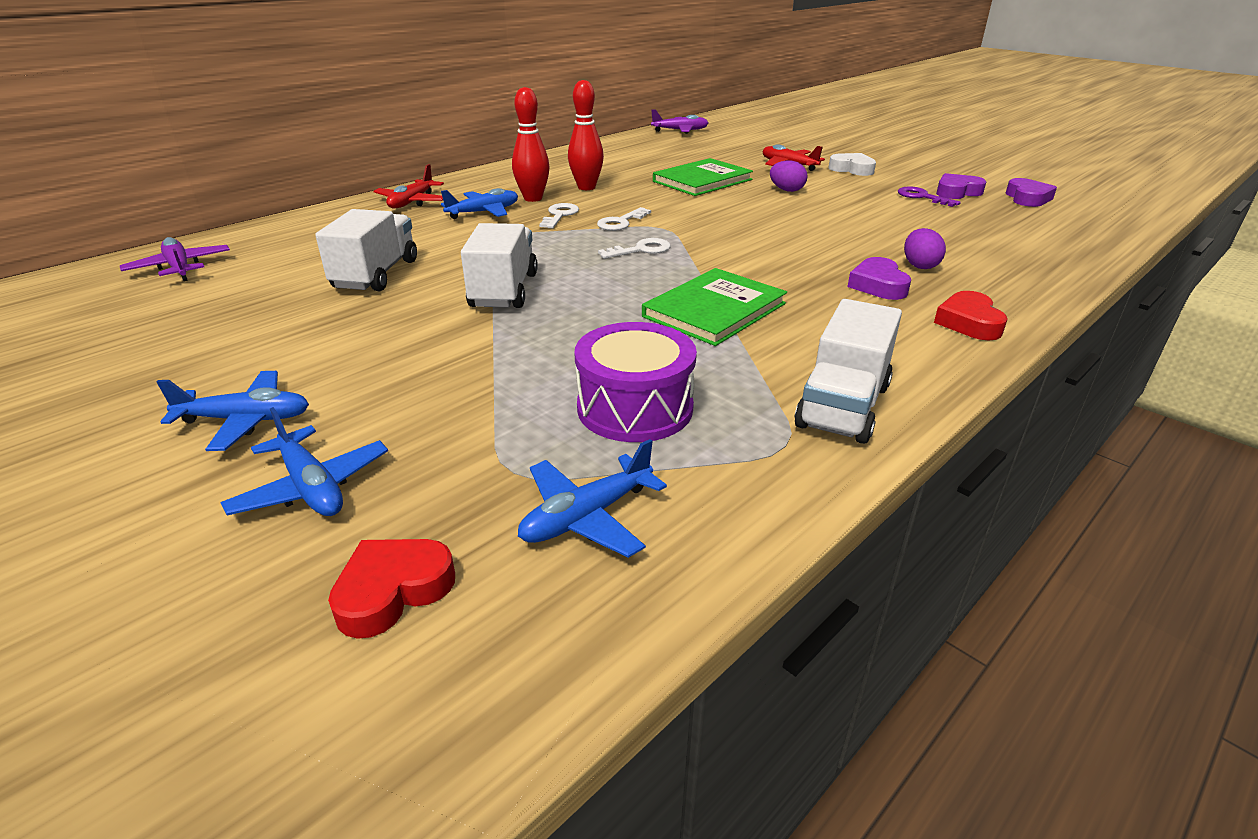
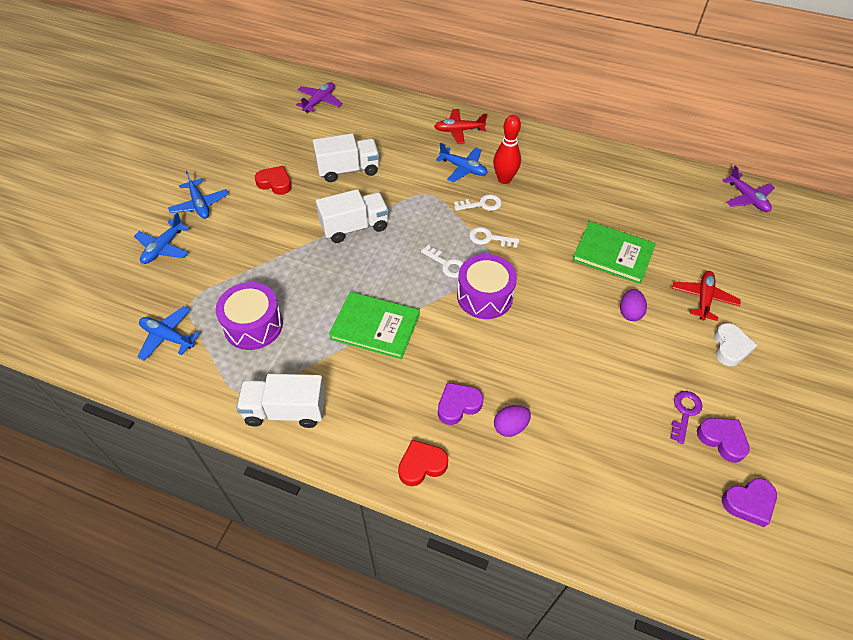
camera: 65 degrees right, 20 degrees up
red heart [328,539,455,639] -> red heart moved to [255,166,292,195]
red bowling pin [568,80,604,190] -> none
none -> purple drum [457,254,517,319]

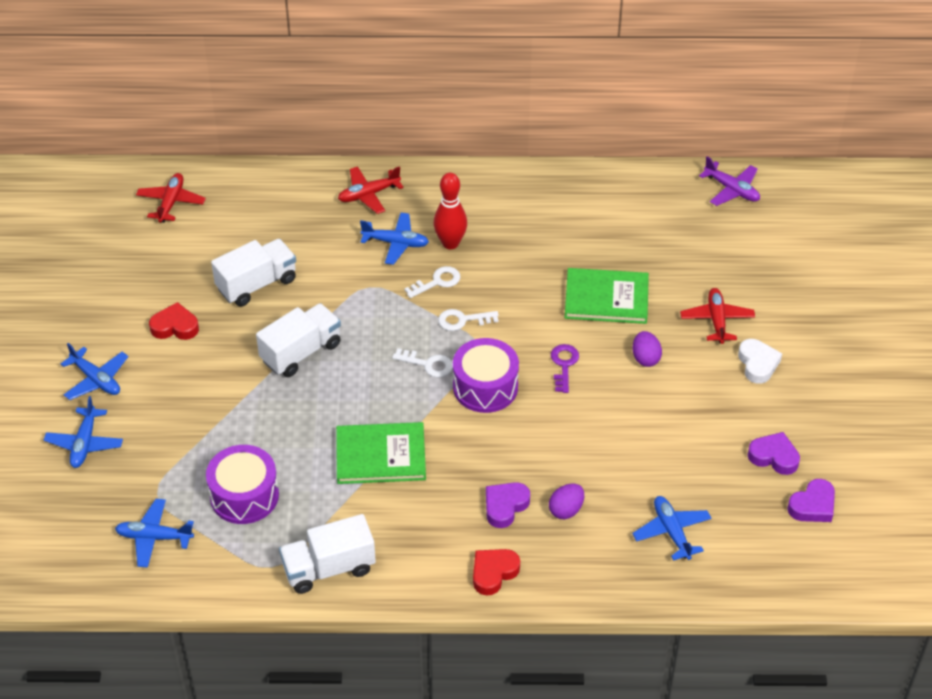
camera: 20 degrees left, 5 degrees down
purple plane [296,82,343,113] -> red plane [136,173,206,223]
purple key [670,391,702,444] -> purple key moved to [551,344,579,393]
none -> blue plane [632,496,711,561]

